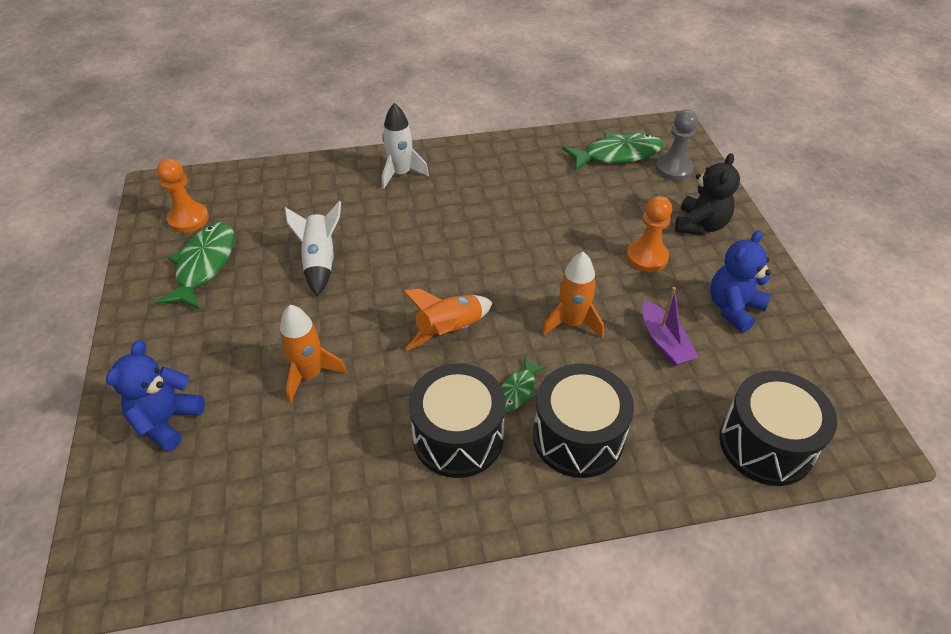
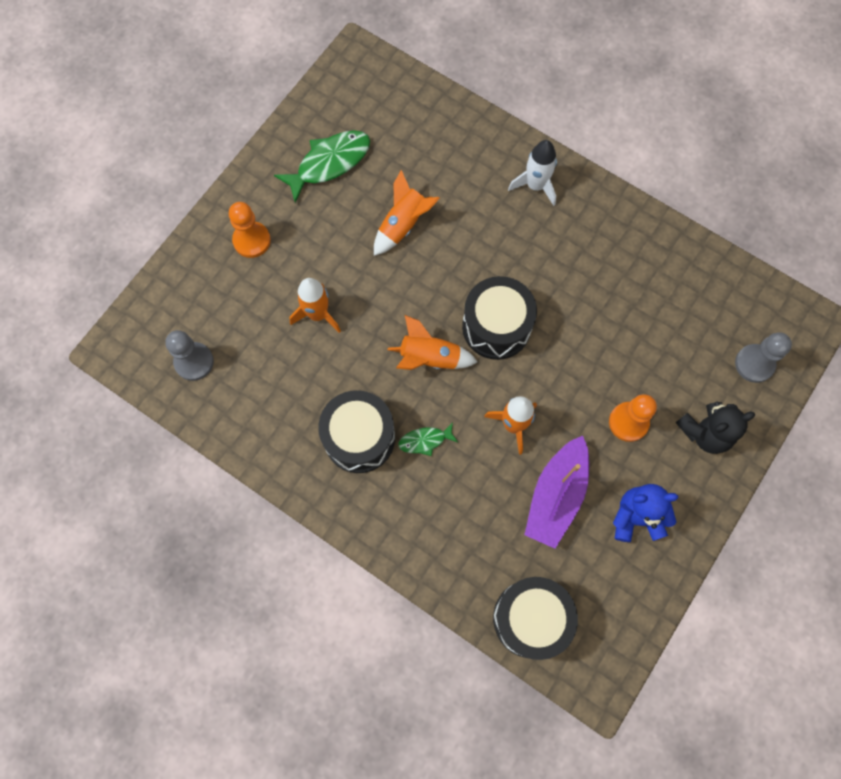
camera: 45 degrees right, 25 degrees up
blue teddy bear [106,340,205,451] -> none
orange pawn [157,159,209,233] -> orange pawn moved to [229,202,271,258]
white rocket [285,201,341,296] -> orange rocket [374,170,440,256]
black drum [533,363,634,478] -> black drum moved to [462,276,537,360]
green fish [563,133,663,171] -> none
purple boat [642,287,699,366] -> purple boat [524,436,589,549], size x1.55
none -> grey pawn [165,330,214,381]

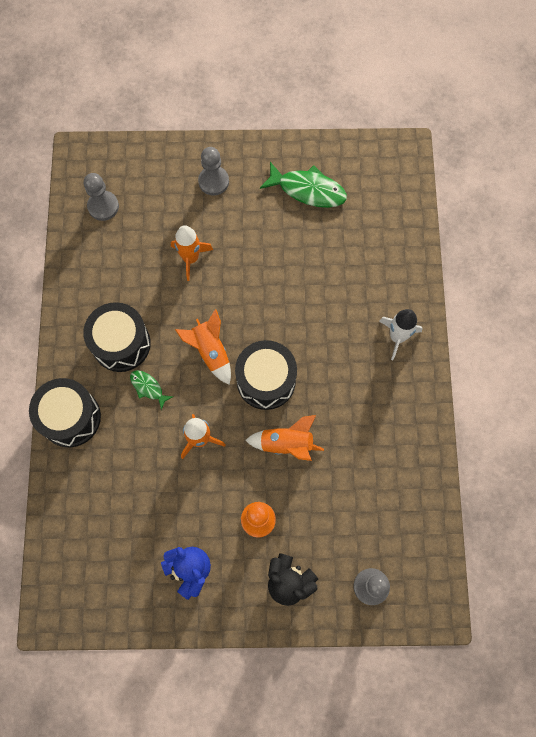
camera: 55 degrees right, 0 degrees up
orange pawn [229,202,271,258] -> grey pawn [198,147,229,196]
orange rocket [374,170,440,256] -> orange rocket moved to [245,415,324,461]
black drum [493,577,578,660] -> black drum moved to [29,378,101,447]
purple boat [524,436,589,549] -> none

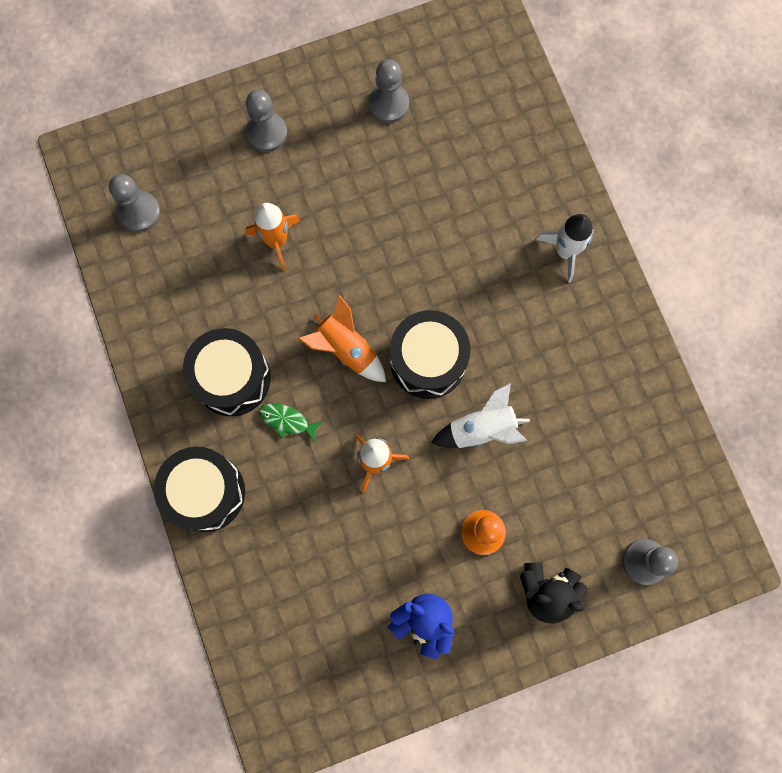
camera: 20 degrees left, 5 degrees up
orange rocket [245,415,324,461] -> white rocket [431,383,530,448]
green fish [260,162,347,208] -> grey pawn [369,59,409,123]

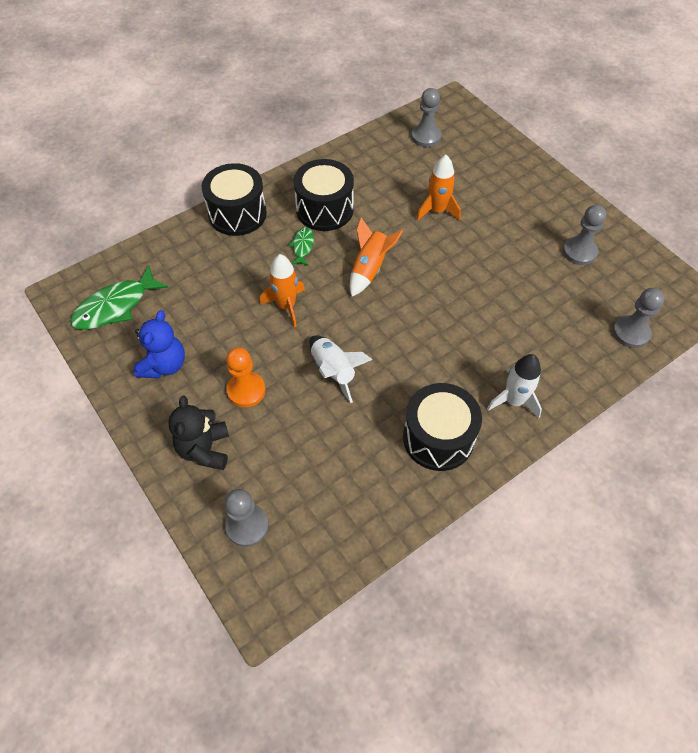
camera: 75 degrees right, 20 degrees down
grey pawn [246,90,287,152] -> grey pawn moved to [613,288,665,348]
black drum [390,310,471,399] -> black drum moved to [403,383,482,471]
none -> green fish [70,265,169,330]

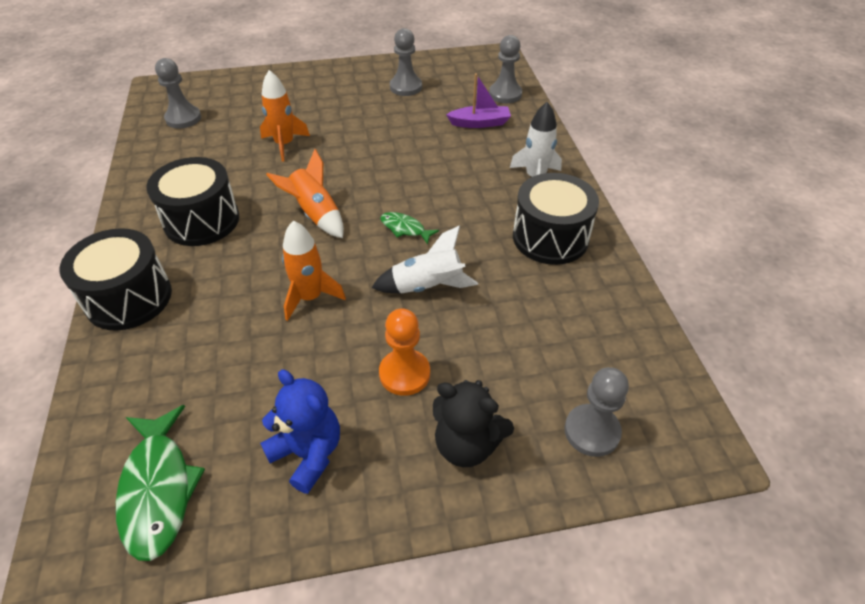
camera: 65 degrees left, 10 degrees down
green fish [288,227,314,266] -> green fish moved to [380,212,439,245]
none -> purple boat [446,73,511,128]

